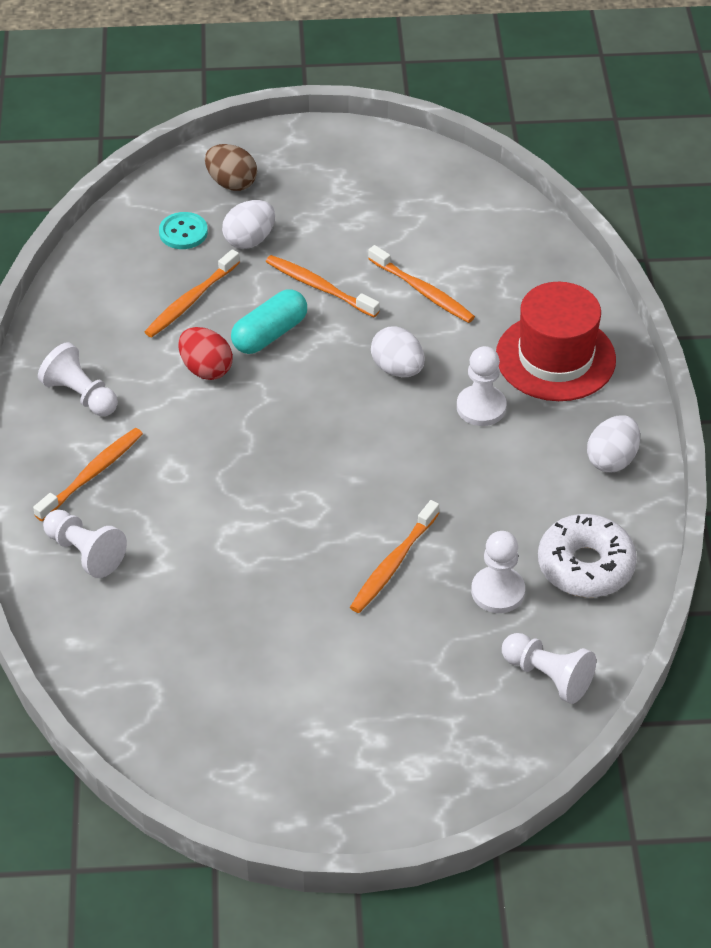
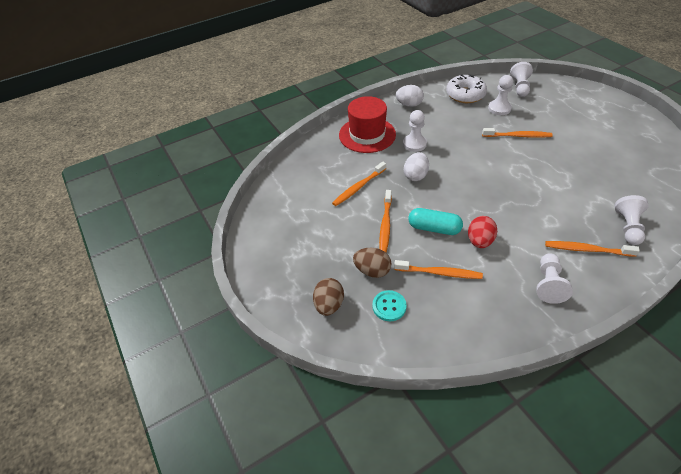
camera: 115 degrees left, 0 degrees up
white egg [222,200,275,249] -> brown egg [353,248,392,278]
orange toothbrush [368,245,475,323] -> orange toothbrush turned 150 degrees counterclockwise [332,161,386,206]

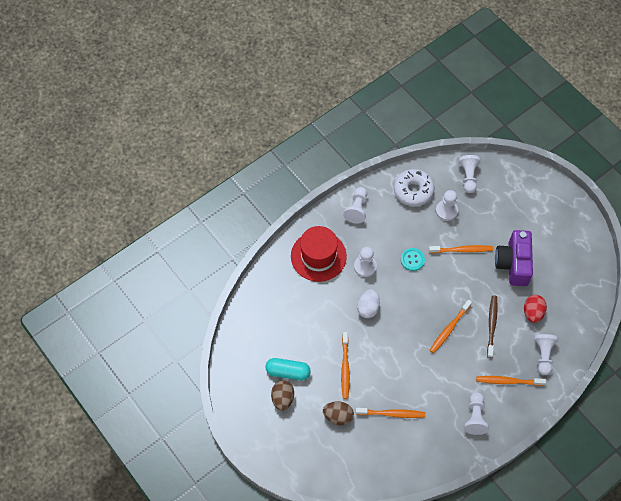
camera: 10 degrees left, 15 degrees up
brown egg [313,278,344,316] -> brown egg moved to [271,380,294,411]
orange toothbrush [332,161,386,206] -> orange toothbrush moved to [430,299,472,353]
turquoise button [372,290,407,321] -> turquoise button moved to [401,248,425,271]
white egg [396,85,424,107] -> white pawn [343,187,367,224]
turquoise capsule [408,208,463,235] -> turquoise capsule moved to [265,358,311,380]
red egg [468,216,497,248] -> red egg moved to [524,295,547,323]
none -> brown toothbrush [487,295,498,358]
none -> purple camera [495,230,533,286]

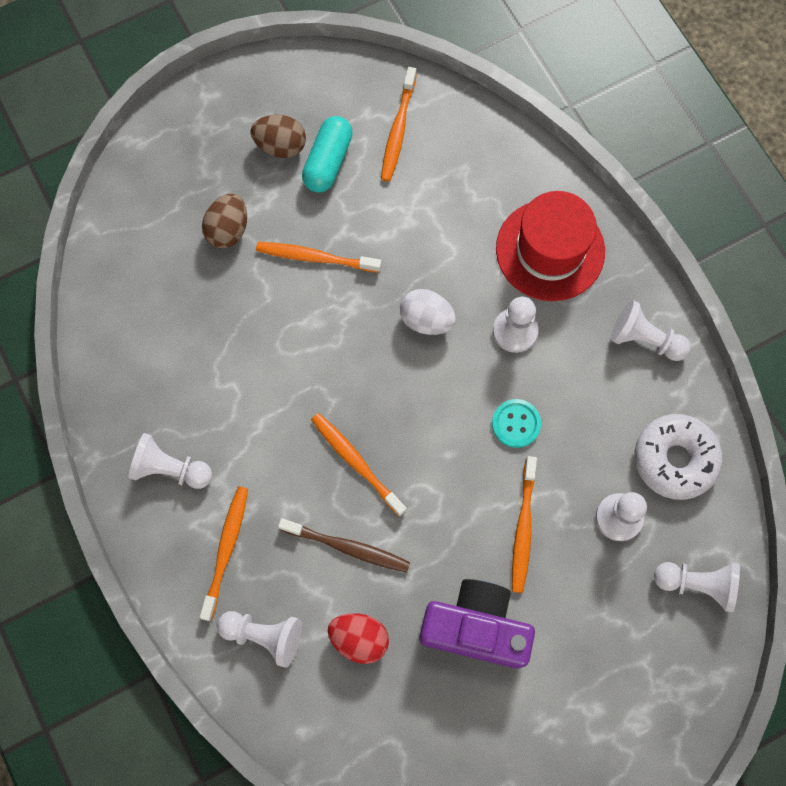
camera: 100 degrees right, 10 degrees up
orange toothbrush [356,408,425,418] -> orange toothbrush moved to [381,67,417,181]

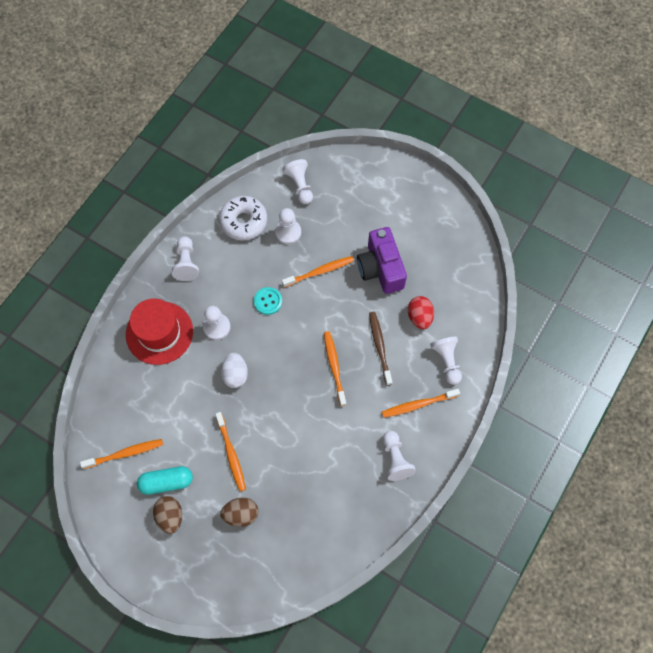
camera: 120 degrees left, 5 degrees down
orange toothbrush [311,413,407,516] -> orange toothbrush turned 150 degrees clockwise [324,331,346,406]

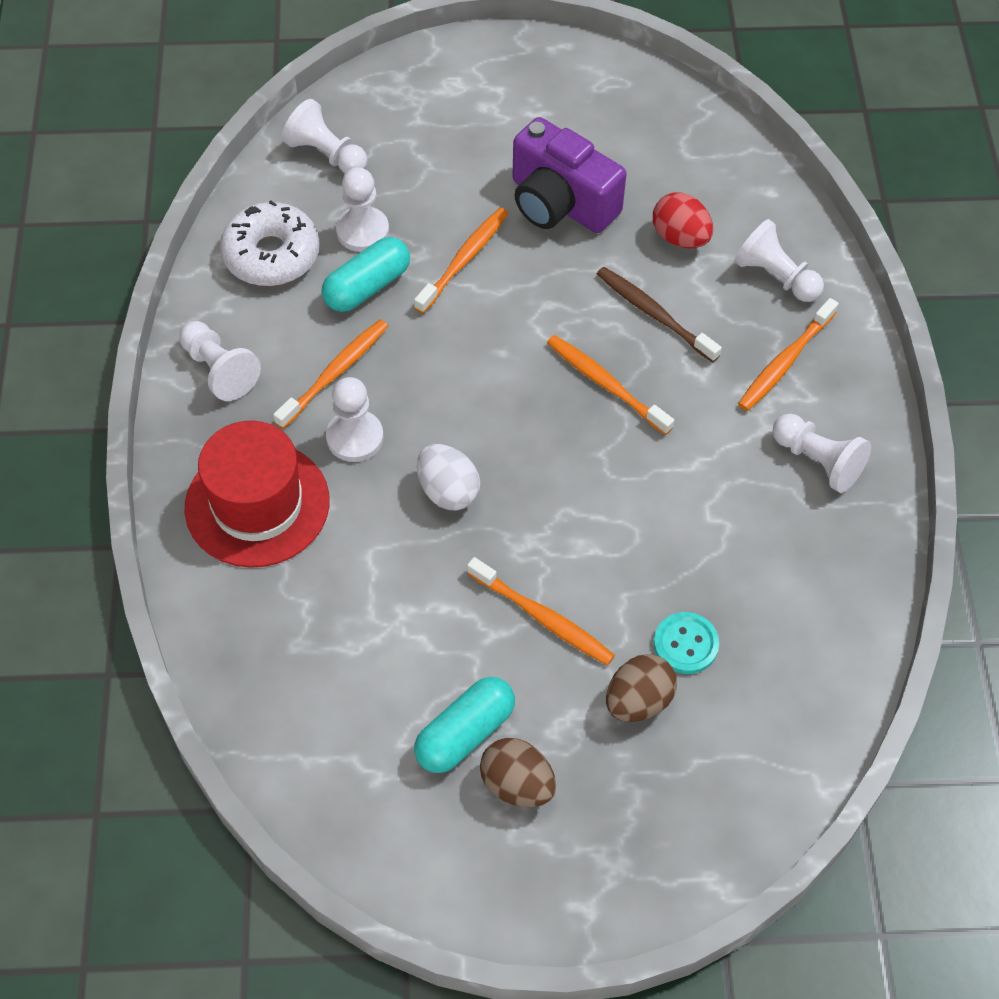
camera: 35 degrees left, 10 degrees down
orange toothbrush [80,439,163,469] -> orange toothbrush moved to [273,320,388,429]
turquoise button [254,287,282,315] -> turquoise button moved to [654,612,719,674]
none -> turquoise capsule [322,237,410,312]

